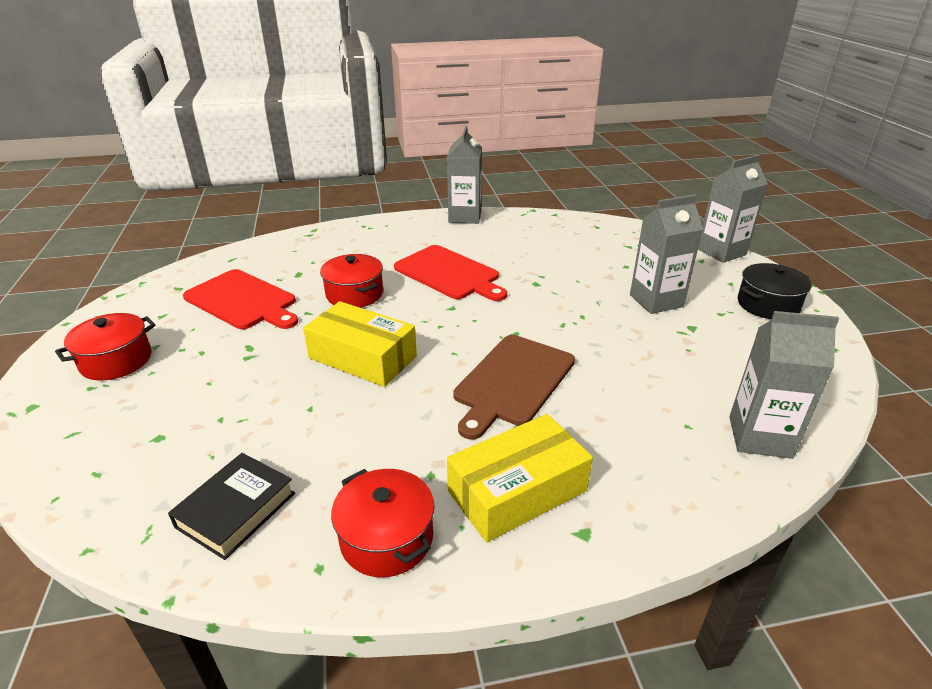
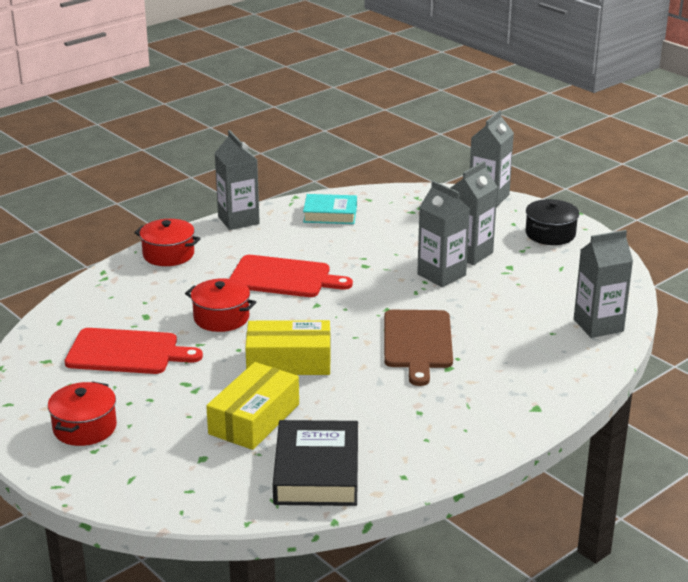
camera: 30 degrees left, 5 degrees down
black book [168,453,295,560] -> black book [273,420,358,506], size x1.51
red pot [331,469,435,577] -> red pot moved to [134,219,201,266]
yellow box [447,414,593,542] -> yellow box moved to [206,362,299,450]
none -> turquoise book [303,194,357,224]
none -> grey carton [417,181,470,287]

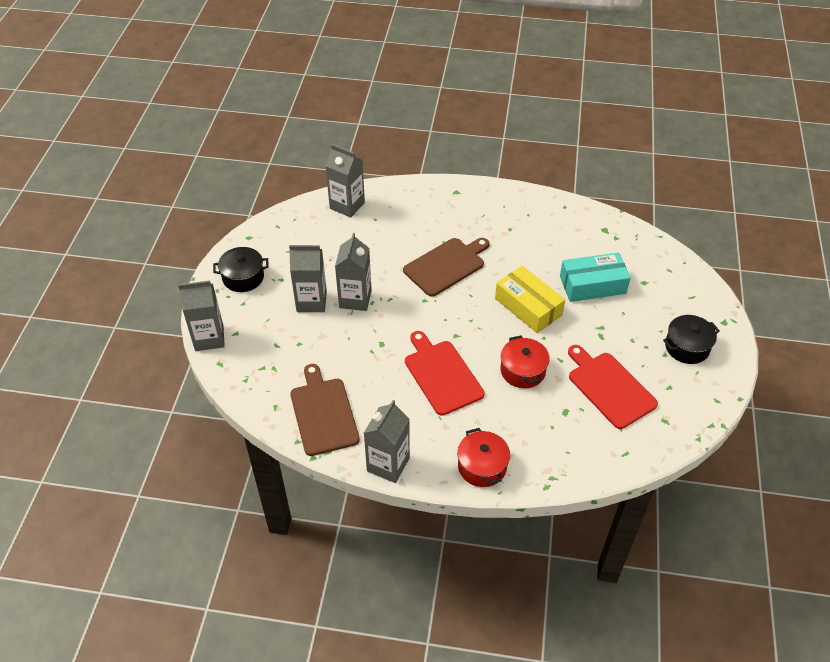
camera: 130 degrees left, 20 degrees up
red pot [48,381,117,446] -> black pot [663,315,720,364]
yellow box [206,362,299,450] -> turquoise box [560,252,631,302]
black book [273,420,358,506] -> none
turquoise book [303,194,357,224] -> brown cutting board [290,364,360,456]

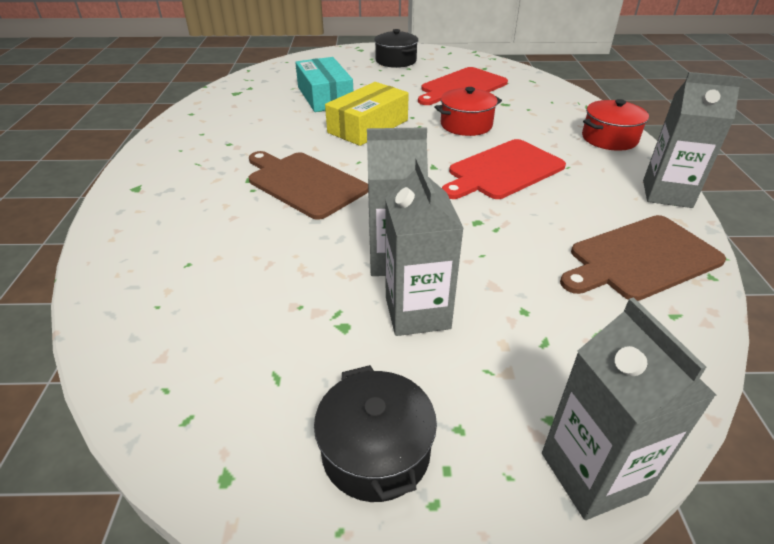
camera: 100 degrees left, 10 degrees down
grey carton [325,144,365,218] -> none

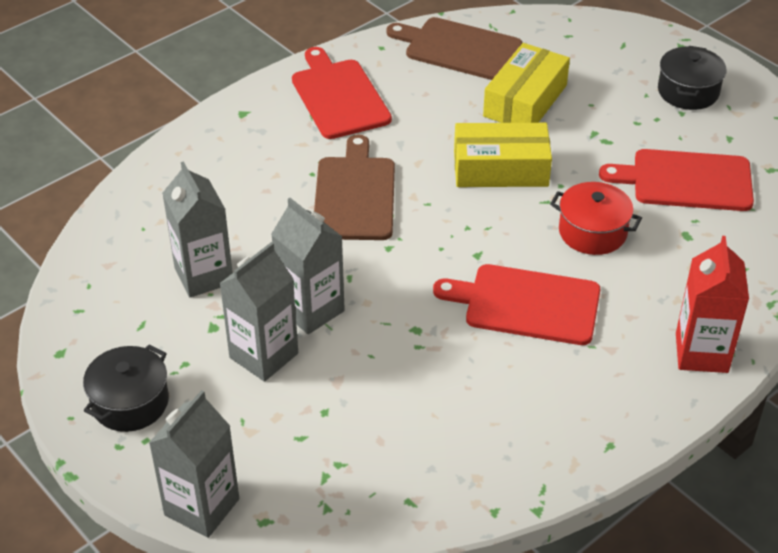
camera: 50 degrees right, 5 degrees up
turquoise box [295,57,353,112] -> yellow box [483,43,570,123]
brown cutting board [560,215,726,301] -> brown cutting board moved to [386,17,523,80]
red pot [582,99,649,151] -> red carton [676,236,749,373]
grey carton [643,72,743,208] -> grey carton moved to [162,161,233,297]
none -> red cutting board [292,47,392,139]

